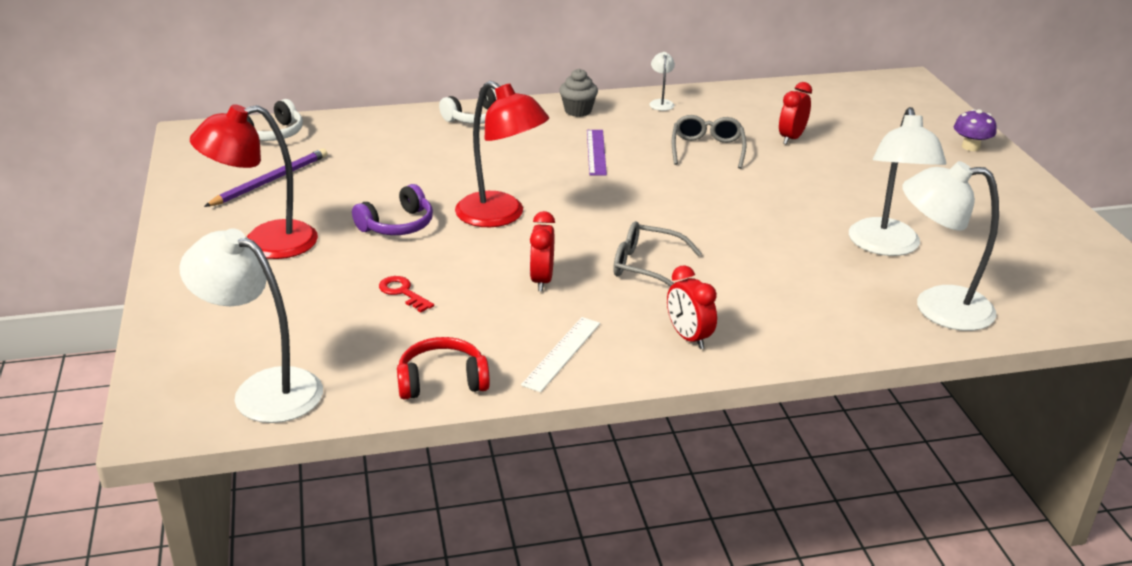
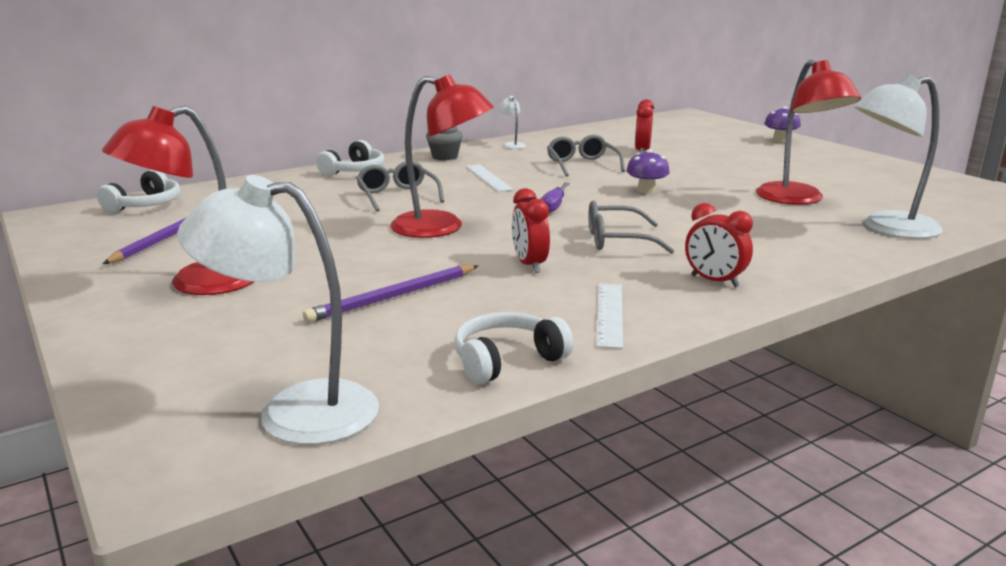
camera: 20 degrees left, 10 degrees down
purple headphones [352,184,433,235] -> none
red key [379,276,434,312] -> purple pencil [303,265,478,323]
red headphones [397,337,490,400] -> white headphones [454,312,574,384]
purple ruler [587,130,607,176] -> white ruler [465,164,514,192]
white lamp [849,107,946,256] -> red lamp [756,60,861,205]
none -> grey glasses [356,161,444,212]
none -> purple screwdriver [541,182,570,213]
none -> purple mushroom [626,149,670,194]

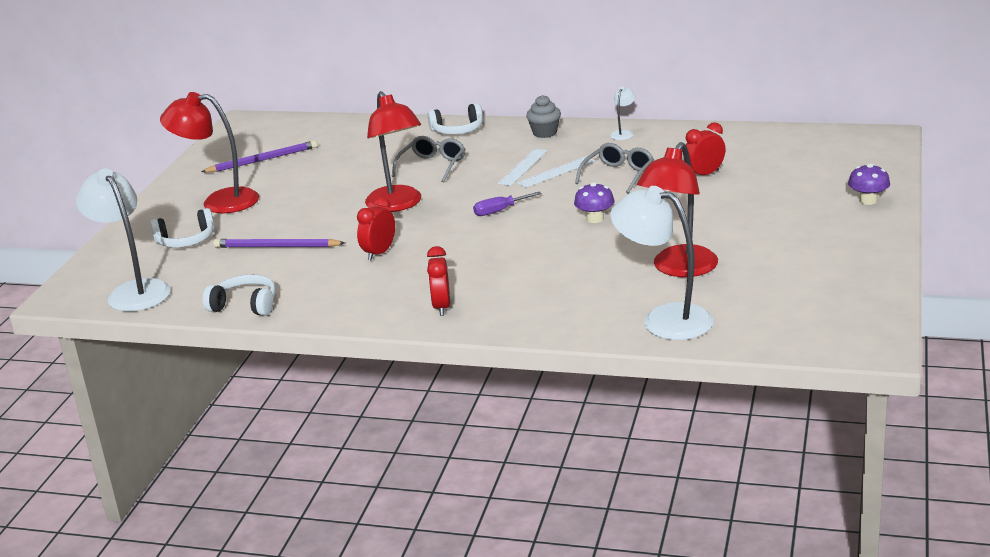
camera: 50 degrees right, 5 degrees up
white headphones [97,170,180,213] -> white headphones moved to [150,208,215,248]
grey glasses [588,200,675,254] -> none
white ruler [596,283,623,349] -> white ruler moved to [517,156,595,188]

